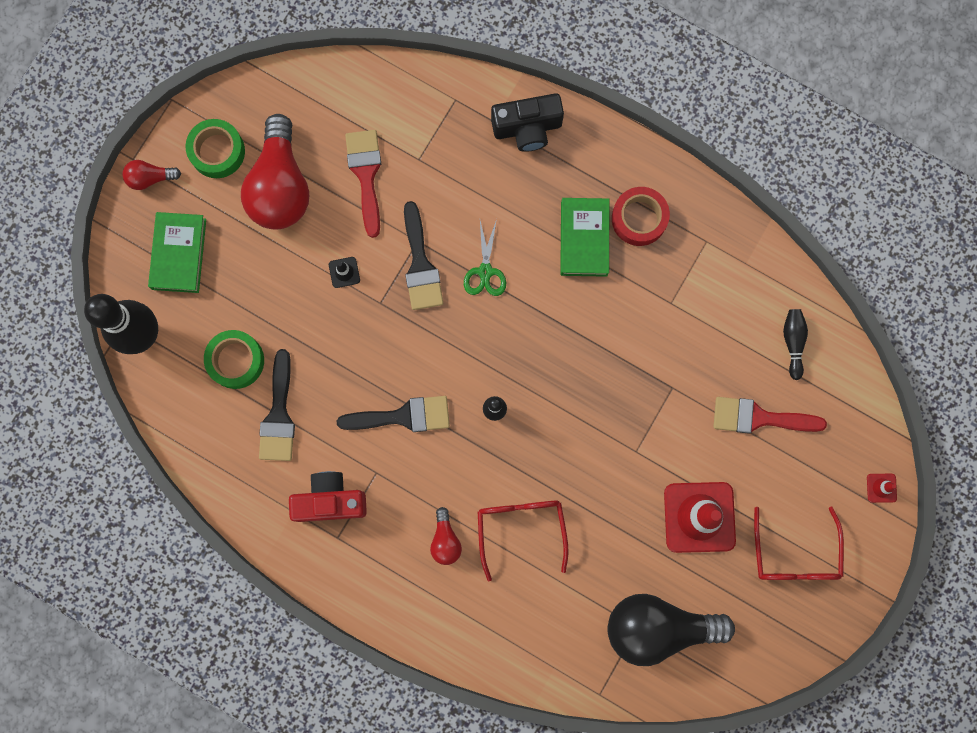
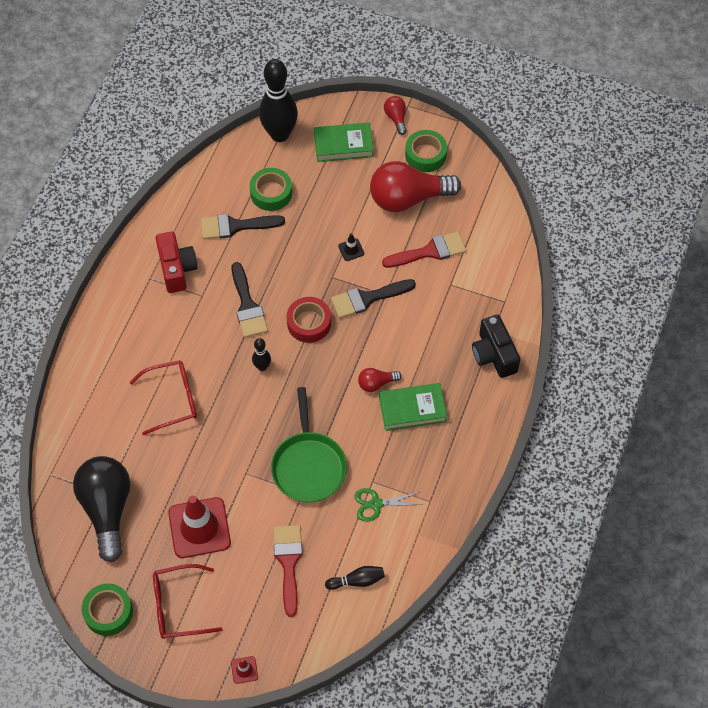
camera: 80 degrees right, 20 degrees down
red light bulb [430,507,462,565] -> red light bulb moved to [358,368,402,392]
green scissors [464,219,506,296] -> green scissors moved to [355,488,422,522]
red tape [612,187,670,246] -> red tape moved to [287,297,331,343]
none -> green tape [82,584,133,636]
none -> green pan [271,387,347,503]

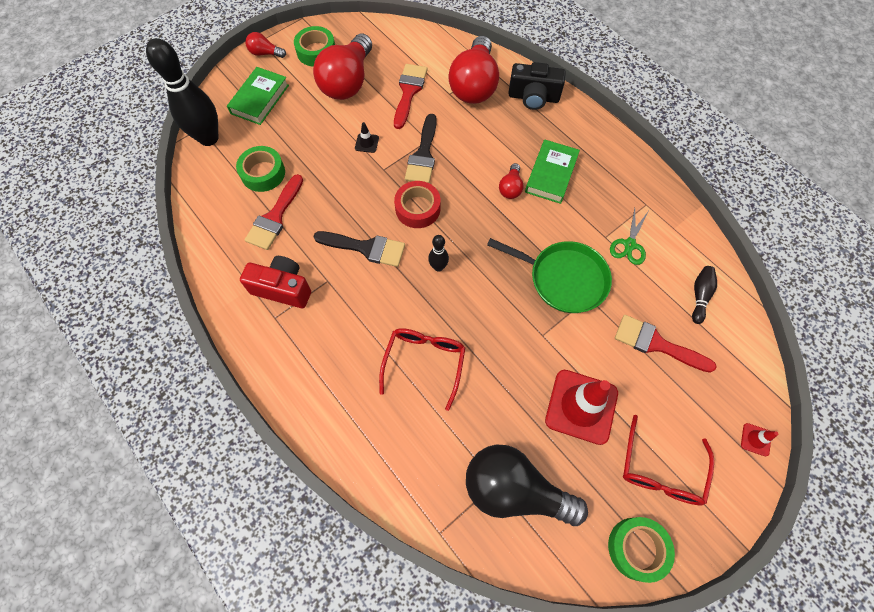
camera: 60 degrees left, 5 degrees up
black brush [201,214,285,239] -> red brush [245,174,303,250]
none -> red light bulb [448,36,499,104]

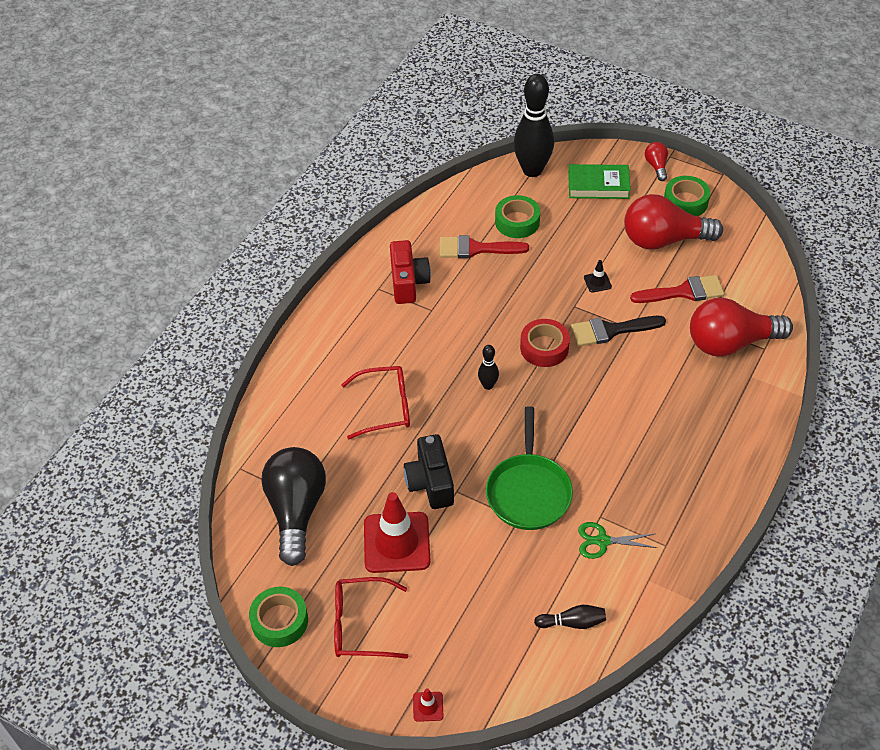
camera: 70 degrees right, 15 degrees down
black brush [313,231,405,267] -> none
red light bulb [499,163,524,199] -> none
black camera [508,62,566,110] -> black camera moved to [404,434,454,509]
green book [525,140,580,204] -> none
red brush [615,315,717,373] -> none

